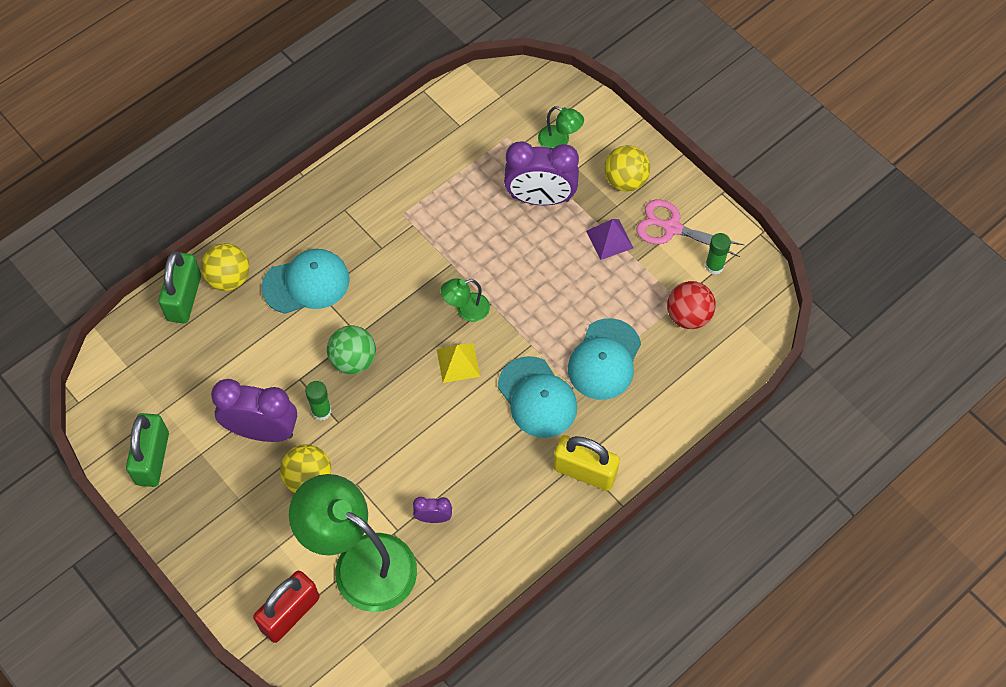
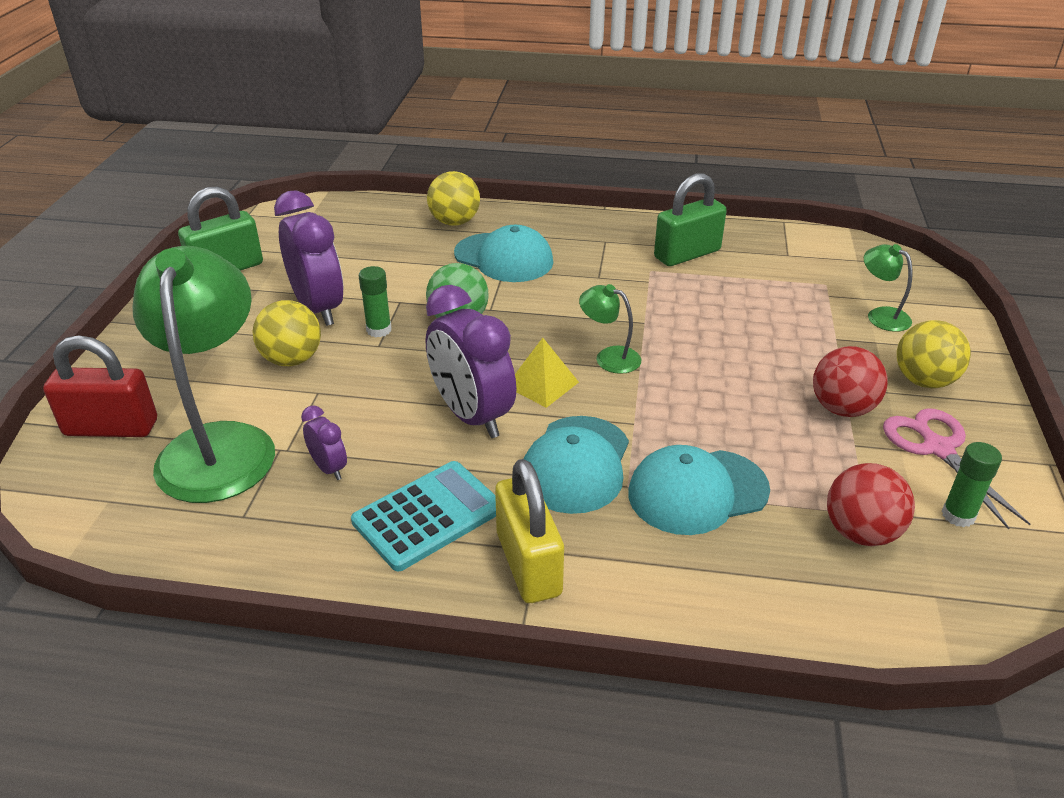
camera: 50 degrees right, 25 degrees down
green padlock [159,251,201,323] -> green padlock moved to [654,173,727,266]
purple clock [504,141,579,205] -> purple clock moved to [426,285,516,438]
green lamp [538,106,584,148] -> green lamp turned 150 degrees clockwise [864,244,912,332]
purple pyramid [586,219,633,260] -> red ball [813,346,888,417]
none -> turquoise calculator [351,461,496,572]

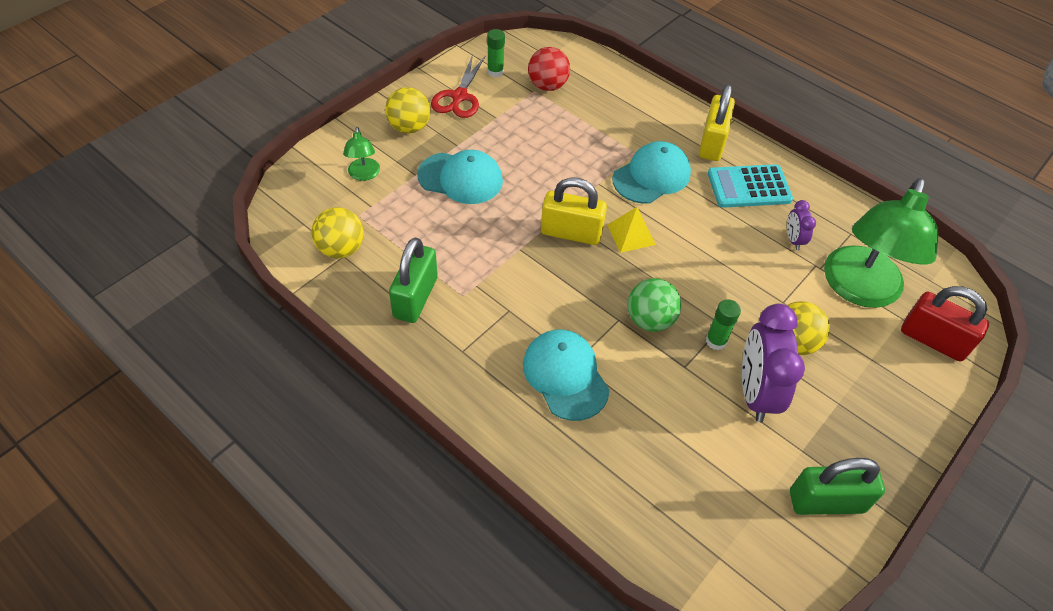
camera: 150 degrees left, 15 degrees up
purple clock [426,285,516,438] -> none
yellow ball [427,171,480,226] -> yellow ball moved to [311,207,364,258]
green lamp [579,284,641,374] -> yellow padlock [541,177,607,245]
turquoise cap [628,445,770,535] -> turquoise cap moved to [417,150,503,204]
green padlock [654,173,727,266] -> green padlock turned 75 degrees counterclockwise [389,238,438,323]
red ball [813,346,888,417] -> none
pink scissors [883,408,1030,530] -> red scissors [431,54,486,118]

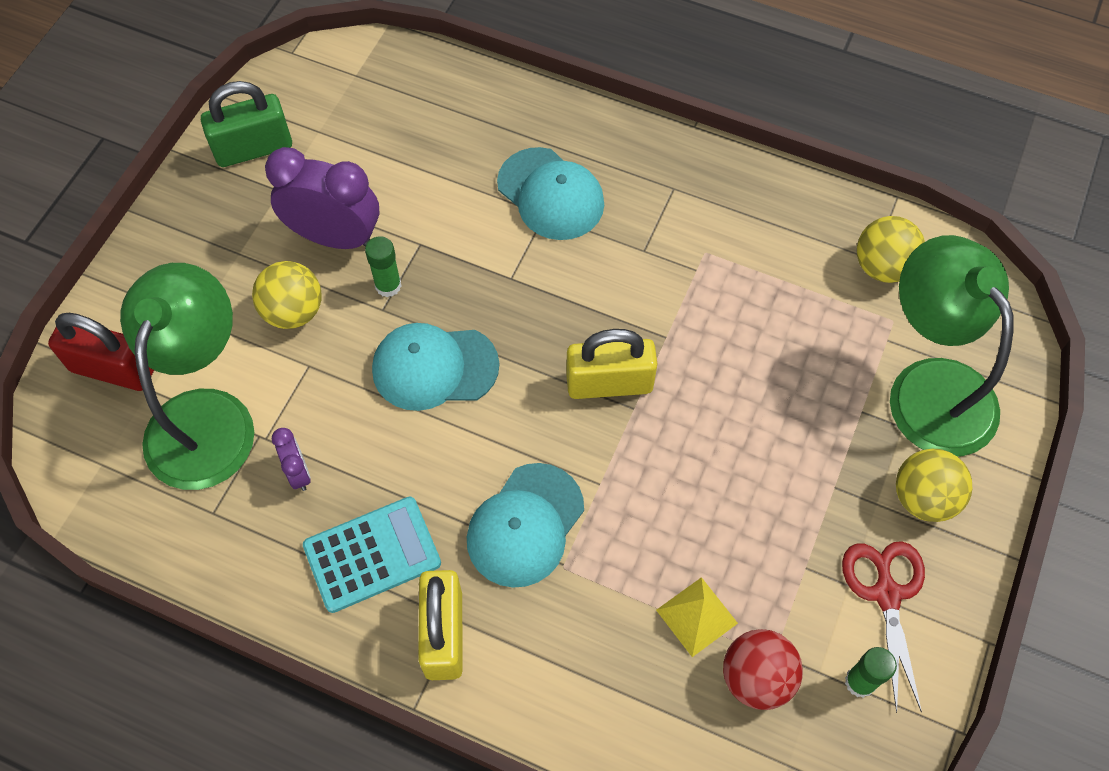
camera: 165 degrees right, 10 degrees up
green lamp [343,127,380,181] -> green lamp [890,235,1014,457], size x2.29
green padlock [389,238,438,323] -> none
turquoise cap [417,150,503,204] -> turquoise cap moved to [372,323,499,411]
yellow pyramid [607,207,656,253] -> yellow pyramid moved to [656,577,738,657]
green ball [628,278,681,332] -> none
purple clock [742,304,805,422] -> purple clock turned 60 degrees counterclockwise [265,147,380,249]

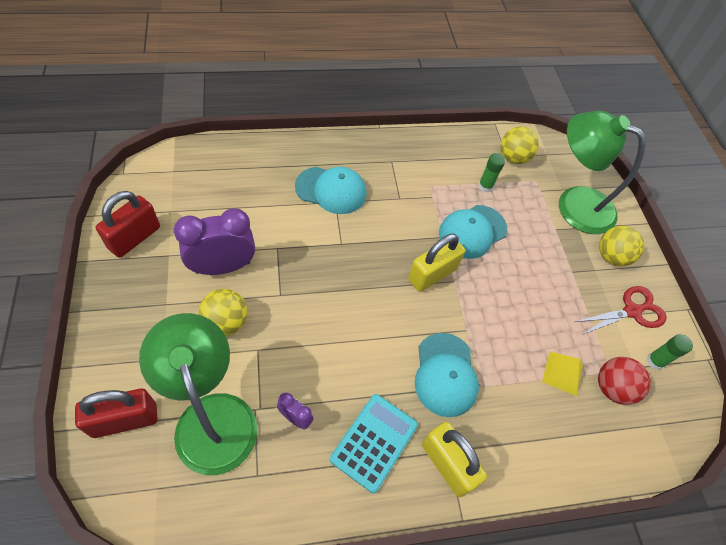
camera: 40 degrees left, 5 degrees down
green padlock [201,81,292,167] -> red padlock [96,191,160,258]
green glue stick [365,236,402,297] -> green glue stick moved to [478,153,505,192]
turquoise cap [372,323,499,411] -> turquoise cap moved to [439,205,507,259]
red scissors [842,541,925,714] -> red scissors turned 105 degrees clockwise [575,286,667,335]

